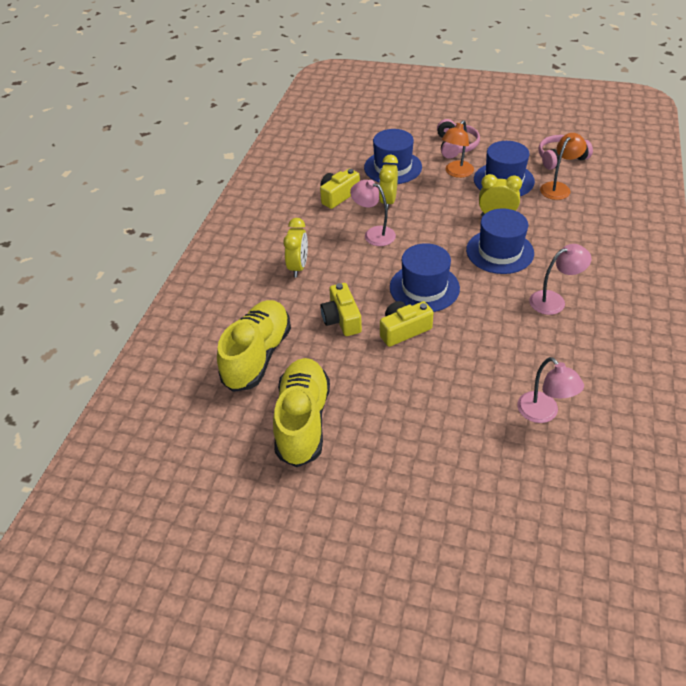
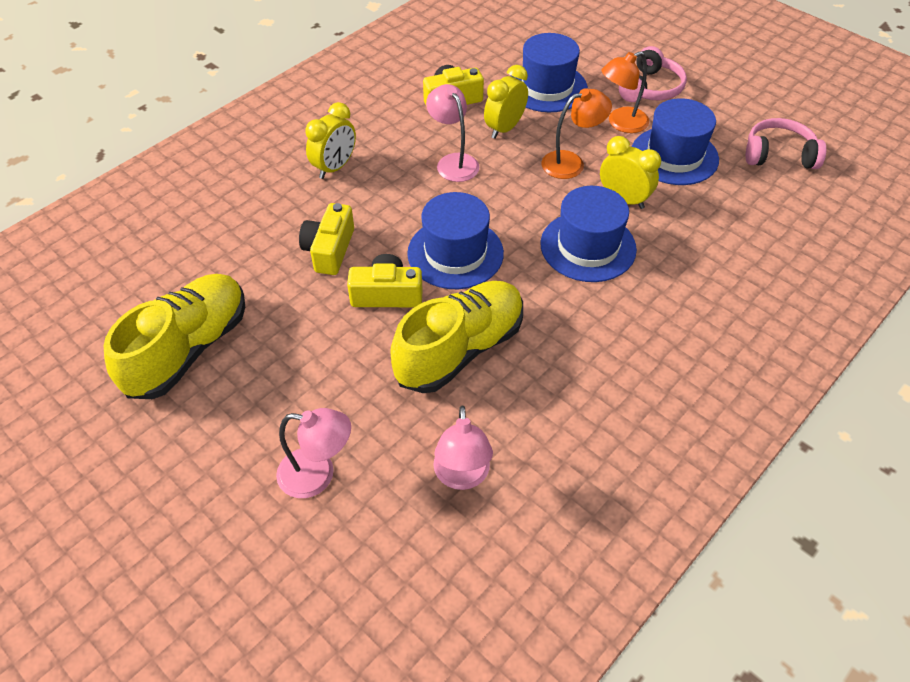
camera: 25 degrees right, 5 degrees up
yellow shoe [217,300,291,392] -> yellow shoe moved to [390,281,523,393]
pink lamp [529,244,591,315] -> pink lamp moved to [276,408,351,498]
orange lamp [540,133,587,200] -> orange lamp moved to [541,88,612,179]

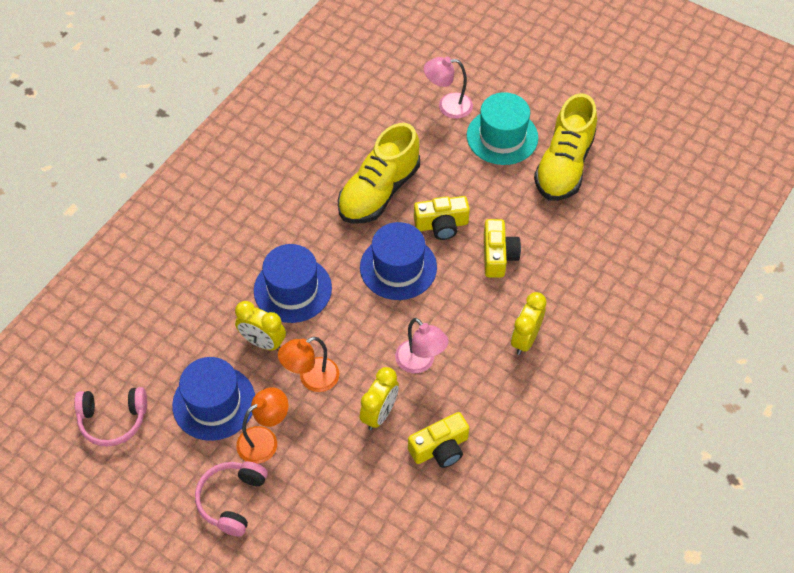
camera: 170 degrees right, 5 degrees up
pink lamp [433,406,493,490] -> none
blue hat [512,33,588,112] -> none
none -> turquoise hat [467,92,538,165]

